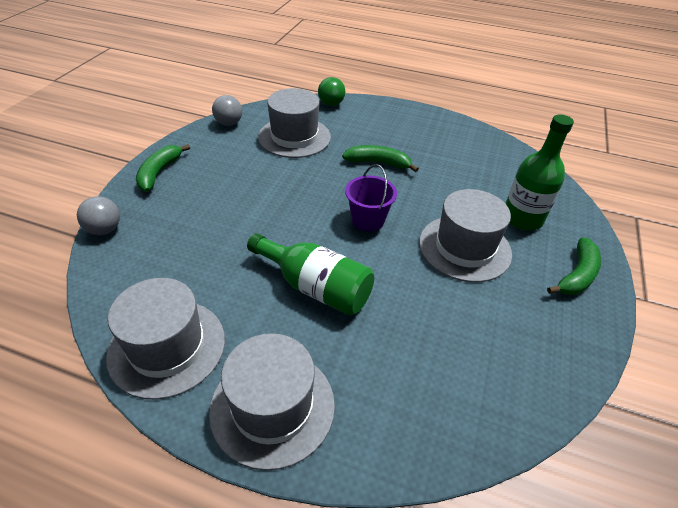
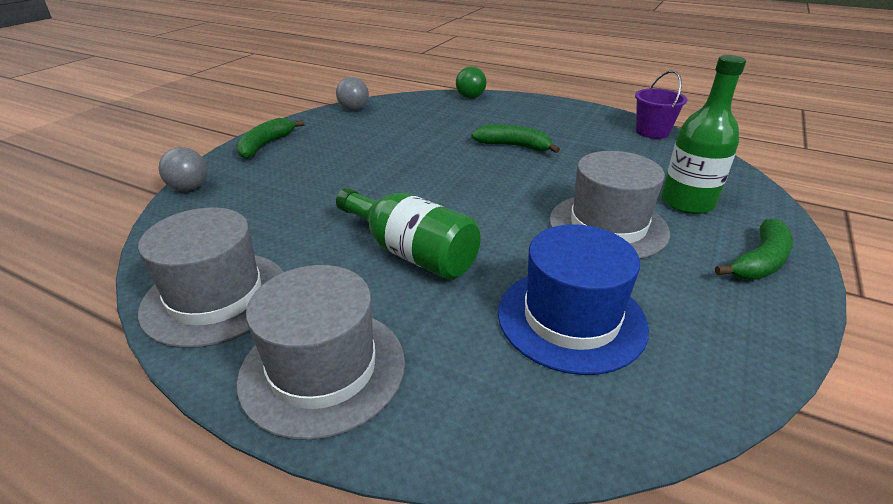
camera: 10 degrees right, 10 degrees down
grey hat [258,88,331,158] -> none
purple bucket [345,164,397,232] -> purple bucket moved to [635,70,688,139]
none -> blue hat [498,224,649,375]

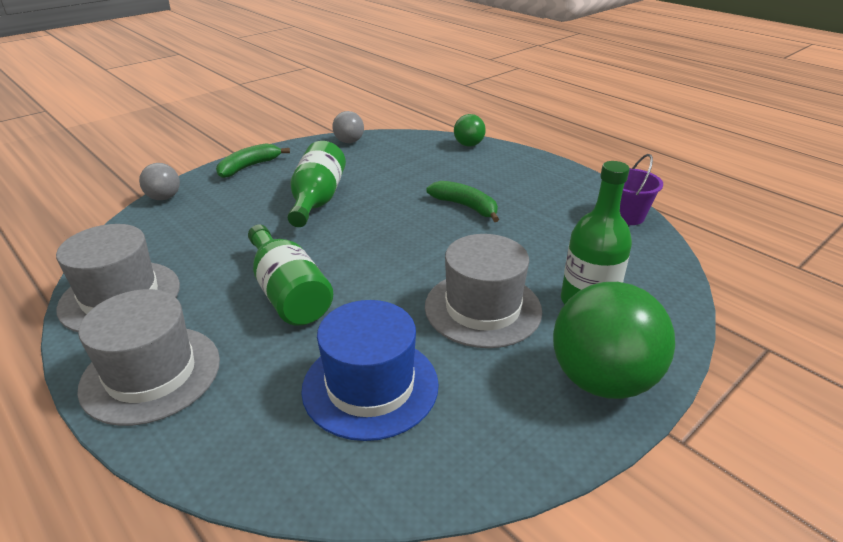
camera: 20 degrees right, 0 degrees up
green banana [715,219,793,280] -> green ball [553,282,675,399]
none -> green bottle [287,141,346,227]

